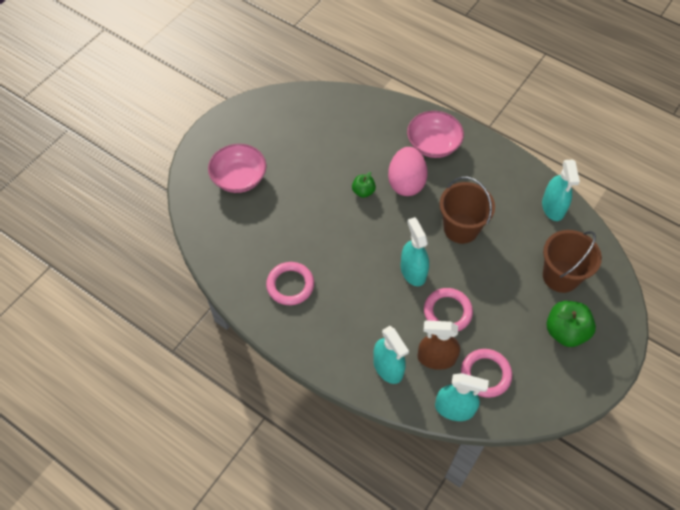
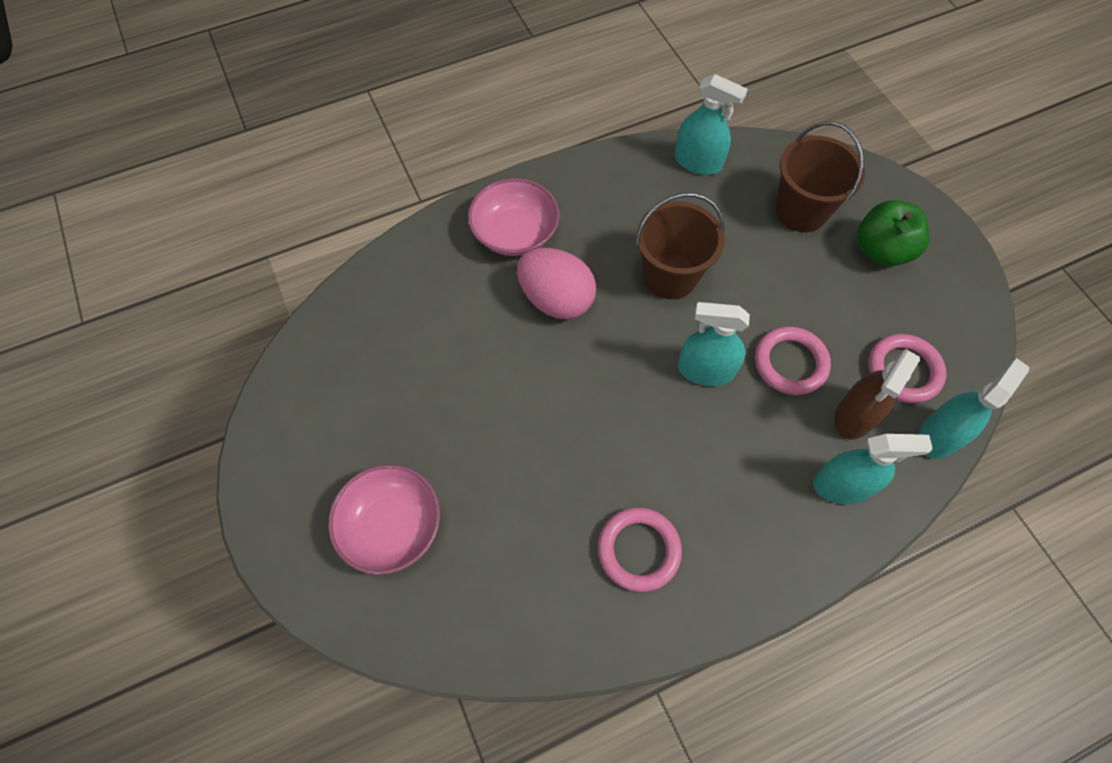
camera: 60 degrees left, 5 degrees up
green apple [352,172,376,198] -> none

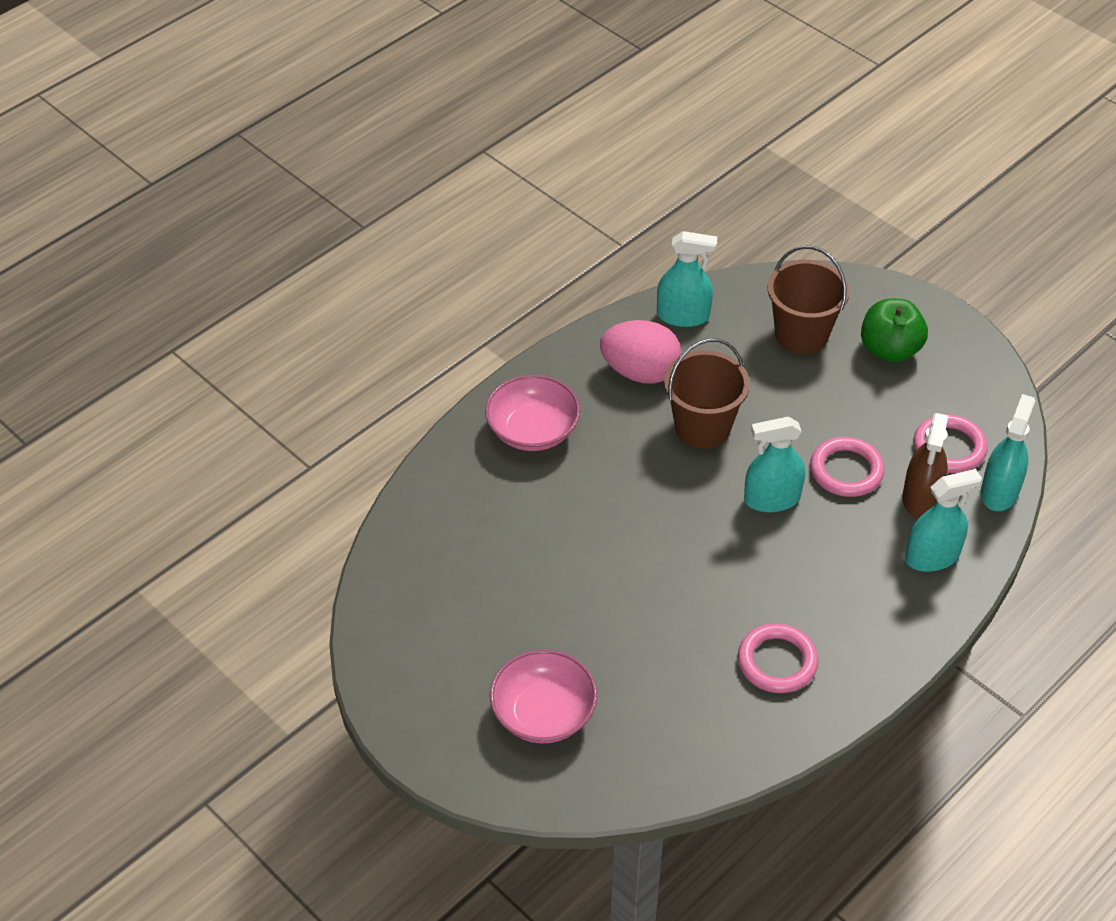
camera: 20 degrees left, 15 degrees down
pink egg [517,248,597,319] -> pink egg moved to [600,320,682,384]

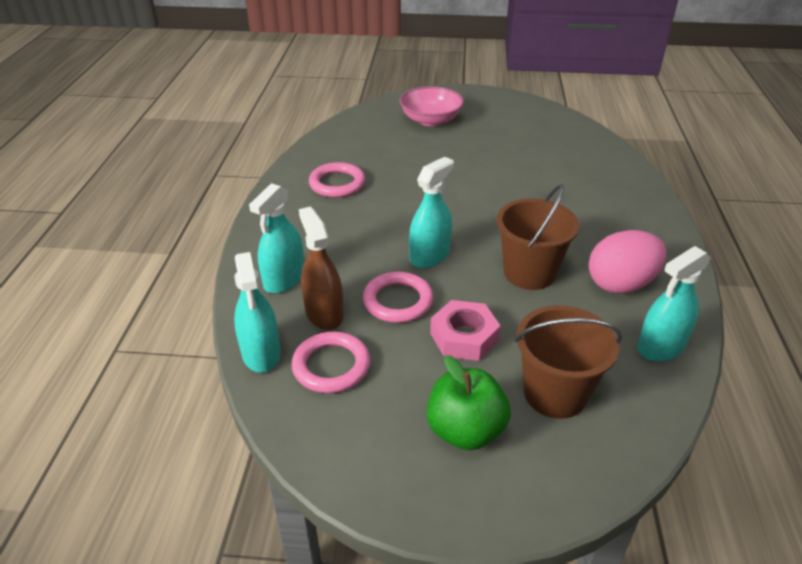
camera: 140 degrees right, 10 degrees down
pink bowl [485,375,580,451] -> none
none -> pink nut [430,300,501,361]

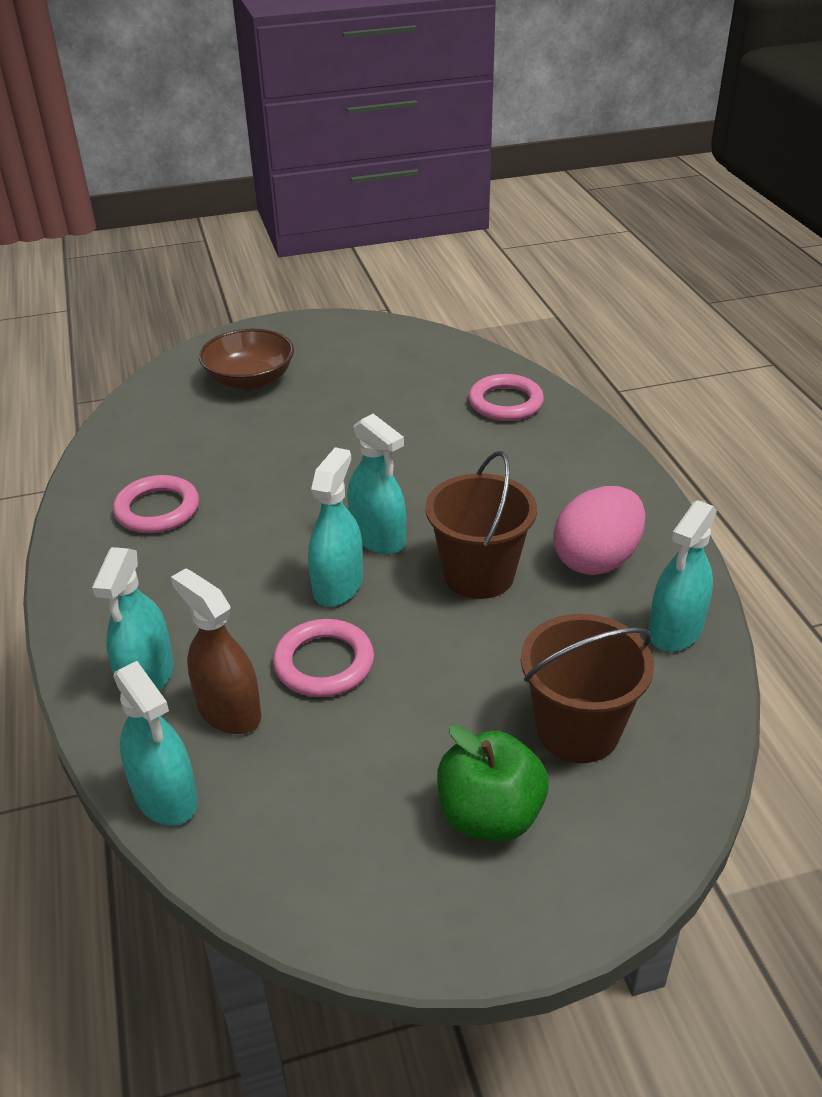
camera: 20 degrees left, 0 degrees up
pink ring [291,332,370,393] -> pink ring moved to [468,374,544,421]
pink bowl [400,86,464,126] -> brown bowl [199,329,294,390]
pink nut [430,300,501,361] -> none
none -> turquoise spray bottle [347,414,406,554]

